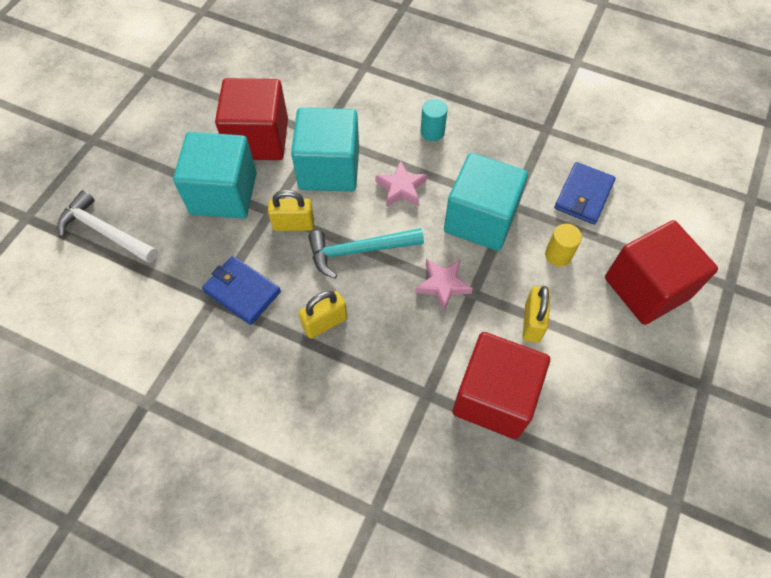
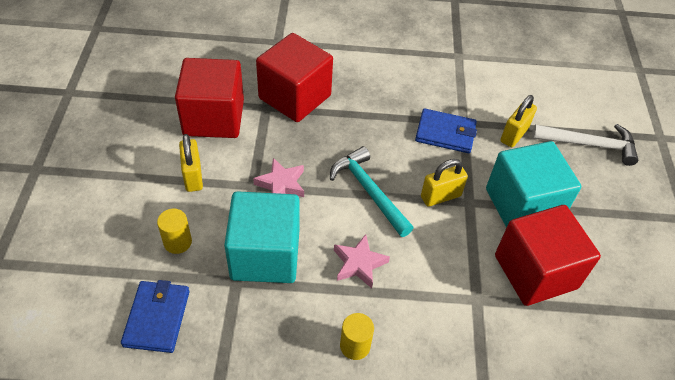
camera: 155 degrees right, 10 degrees down
turquoise cube [291,108,359,192] -> none
yellow padlock [299,291,347,339] -> yellow padlock moved to [500,95,537,147]
turquoise hammer [308,228,424,279] -> turquoise hammer turned 90 degrees counterclockwise [330,146,413,237]
turquoise cylinder [421,99,448,141] -> yellow cylinder [340,313,374,360]
red cube [605,220,718,325] -> red cube moved to [256,33,333,122]

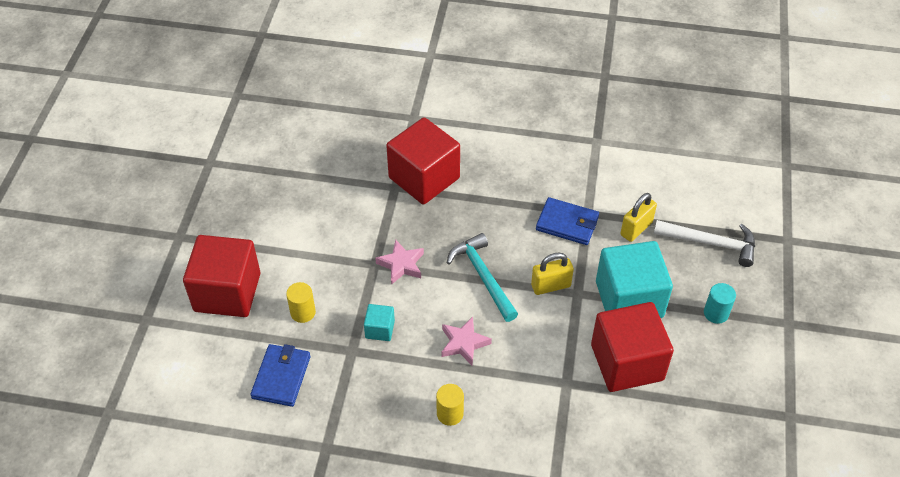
camera: 10 degrees right, 0 degrees up
red cube [175,58,244,138] -> red cube moved to [183,235,260,317]
yellow padlock [179,134,203,192] -> none
turquoise cube [224,191,300,283] -> turquoise cube [364,304,395,341], size x0.45
none -> turquoise cylinder [704,283,736,324]

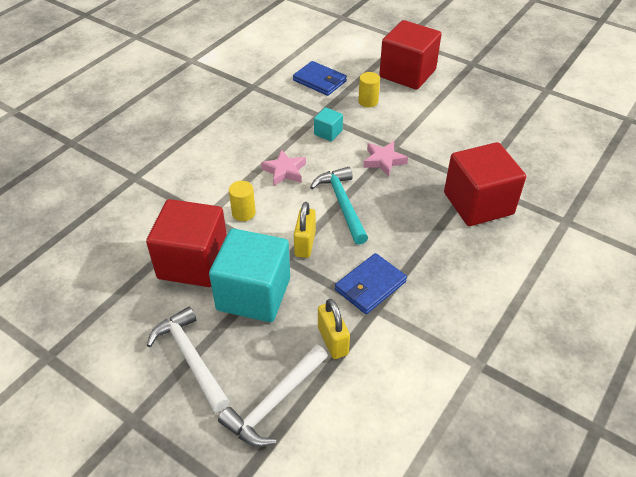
camera: 115 degrees right, 5 degrees down
yellow cylinder [436,384,464,426] -> yellow cylinder moved to [229,181,256,221]
turquoise hammer [447,233,518,322] -> turquoise hammer turned 105 degrees counterclockwise [310,167,368,245]
turquoise cylinder [704,283,736,324] -> white hammer [147,306,230,412]

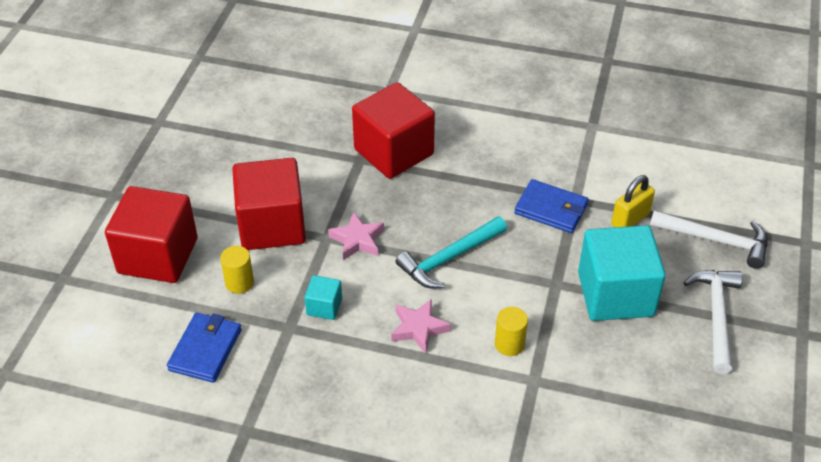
camera: 110 degrees left, 0 degrees up
red cube [146,199,227,287] -> red cube moved to [232,158,306,250]
white hammer [147,306,230,412] -> white hammer turned 150 degrees clockwise [684,270,742,374]
yellow padlock [294,202,316,258] -> none

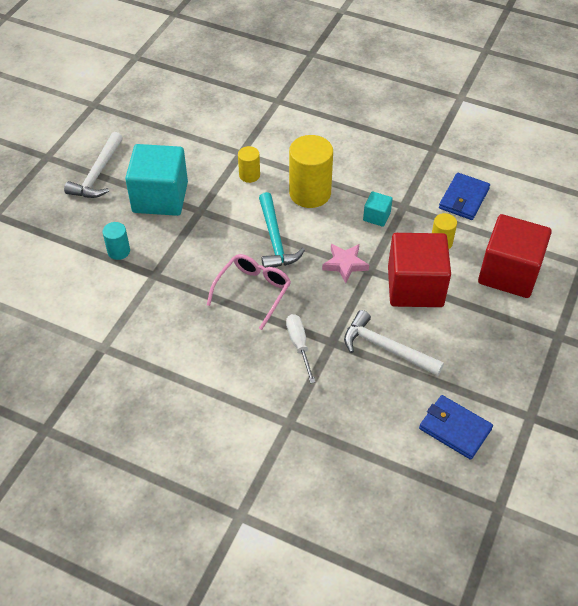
camera: 170 degrees left, 5 degrees up
red cube [352,82,435,179] -> white screwdriver [286,314,315,383]
pink star [391,299,451,354] -> yellow cylinder [289,135,333,208]
turquoise hammer [395,216,507,288] -> turquoise hammer turned 105 degrees clockwise [259,192,305,268]
blue wallet [514,179,589,233] -> blue wallet moved to [419,395,493,460]
yellow padlock [611,175,655,227] -> turquoise cylinder [102,222,130,260]
white hammer [650,210,768,269] -> white hammer moved to [344,310,444,376]
none -> pink glasses [207,254,291,330]

